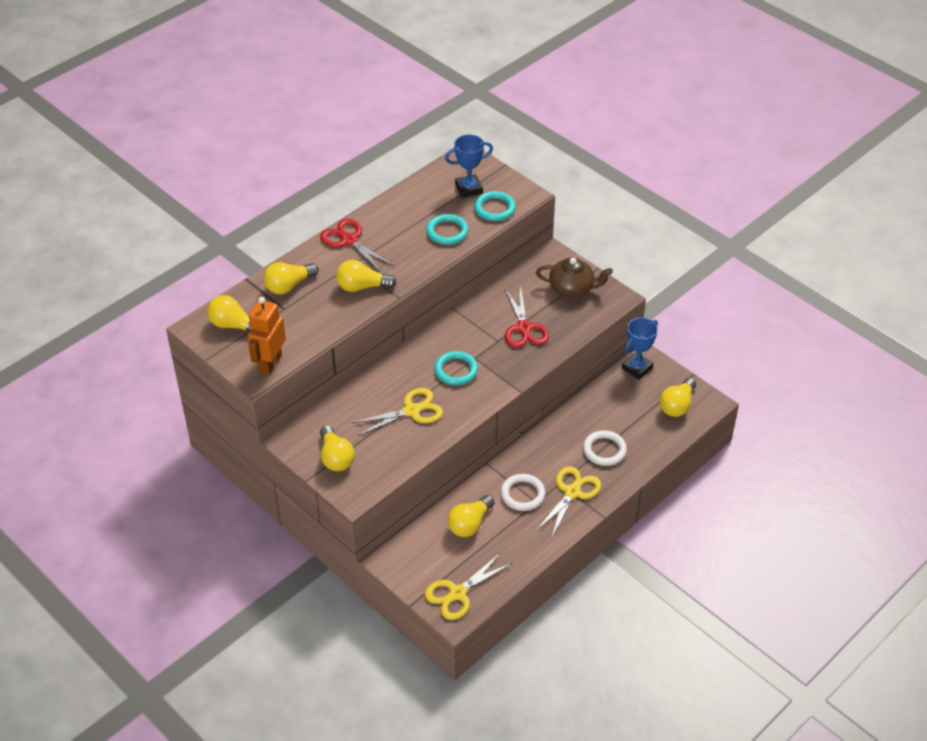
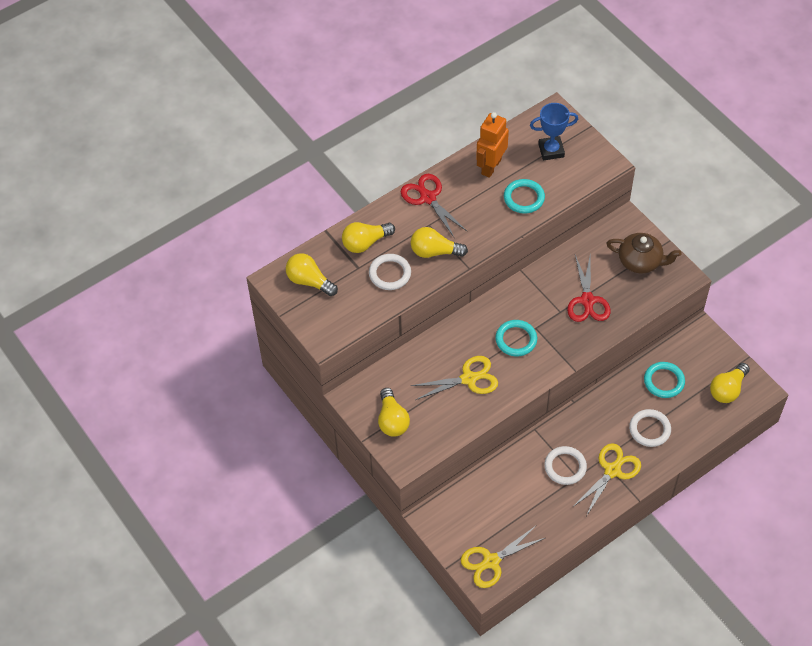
camera: 10 degrees right, 10 degrees up
orange robot [248,297,286,375] -> orange robot moved to [476,112,509,178]
yellow light bulb [447,495,494,537] -> none
turquoise ring [474,191,516,221] -> turquoise ring moved to [644,362,685,398]
blue trophy [622,317,658,380] -> none
none -> white ring [369,254,411,290]

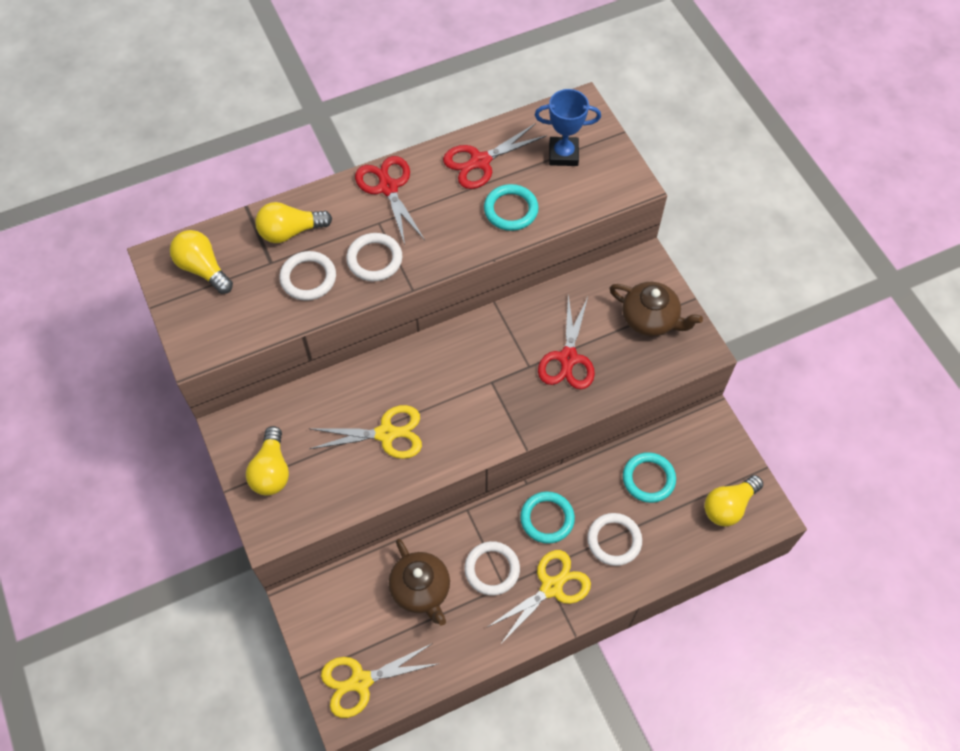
camera: 10 degrees right, 5 degrees up
yellow light bulb [411,227,468,258] -> white ring [346,233,402,281]
orange robot [476,112,509,178] -> red scissors [443,123,547,189]
turquoise ring [495,320,537,357] -> turquoise ring moved to [520,492,575,544]
none -> brown teapot [389,539,450,626]

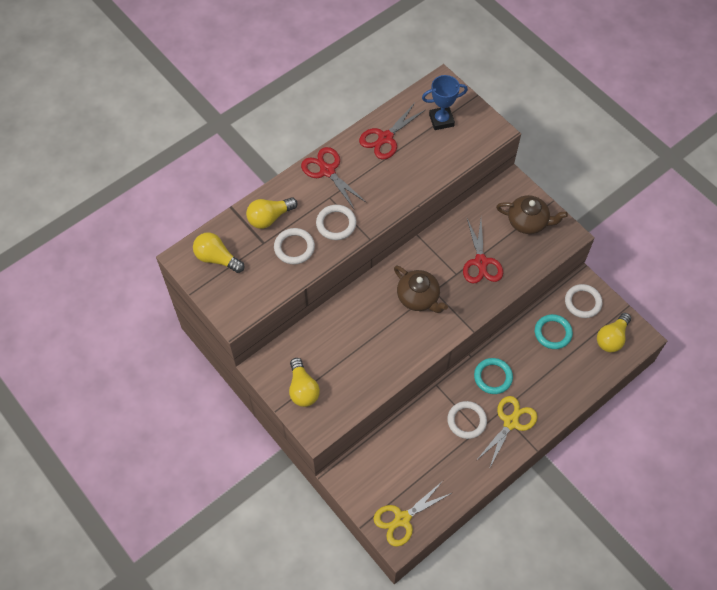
camera: 15 degrees left, 0 degrees up
yellow scissors [308,405,422,459] -> none
brown teapot [389,539,450,626] -> brown teapot moved to [394,266,448,313]
turquoise ring [484,184,539,231] -> none
white ring [587,513,642,566] -> white ring moved to [565,284,602,318]

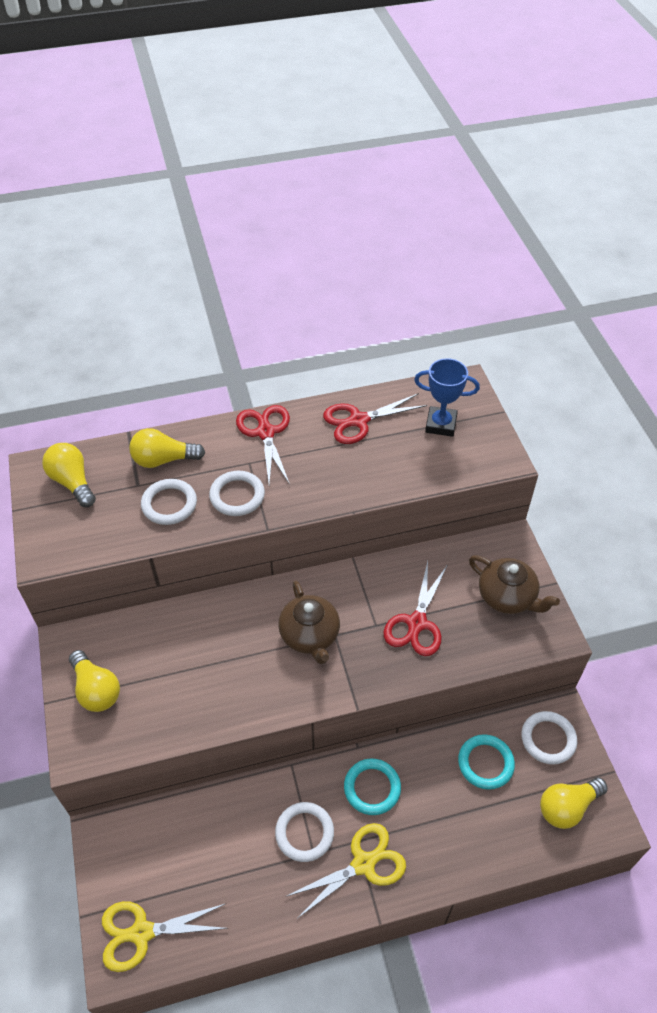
camera: 25 degrees right, 10 degrees down
yellow light bulb [289,358,320,407] -> yellow light bulb turned 45 degrees counterclockwise [69,650,120,712]

